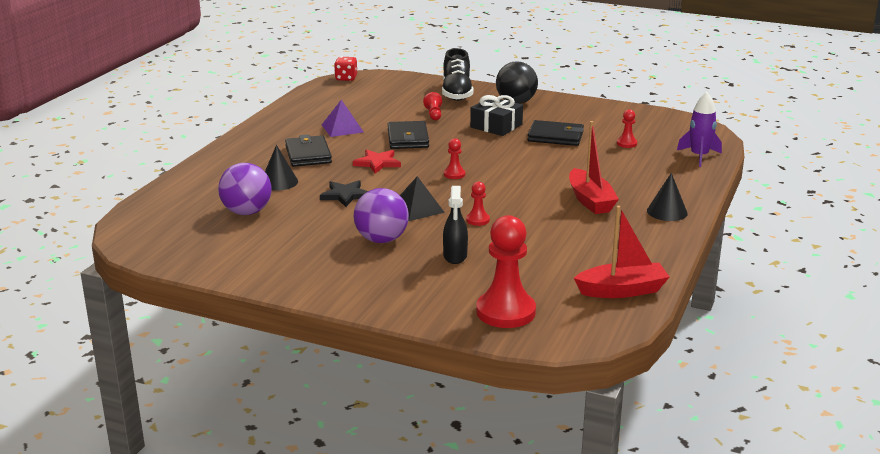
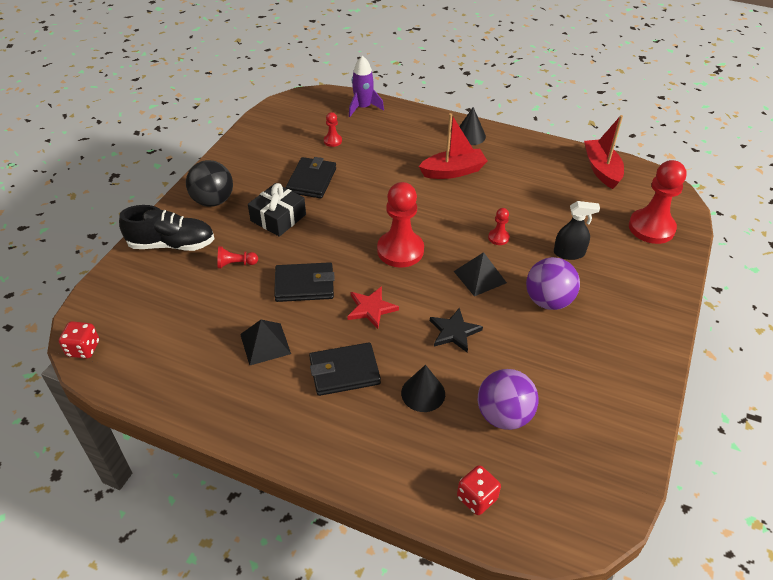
camera: 90 degrees left, 20 degrees up
purple pyramid [322,100,363,137] -> black pyramid [240,320,291,365]
red pawn [444,138,465,179] -> red pawn [377,182,424,268], size x2.18
none -> red dice [457,465,501,515]

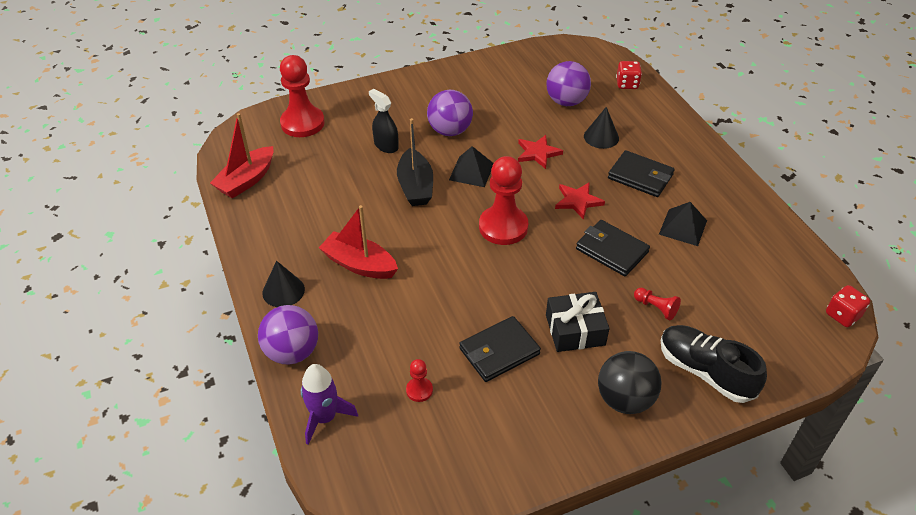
camera: 135 degrees left, 0 degrees up
black star [430,307,483,353] -> red star [518,135,563,169]
red pawn [488,208,510,245] -> black boat [397,118,433,206]
none -> purple ball [258,305,318,365]

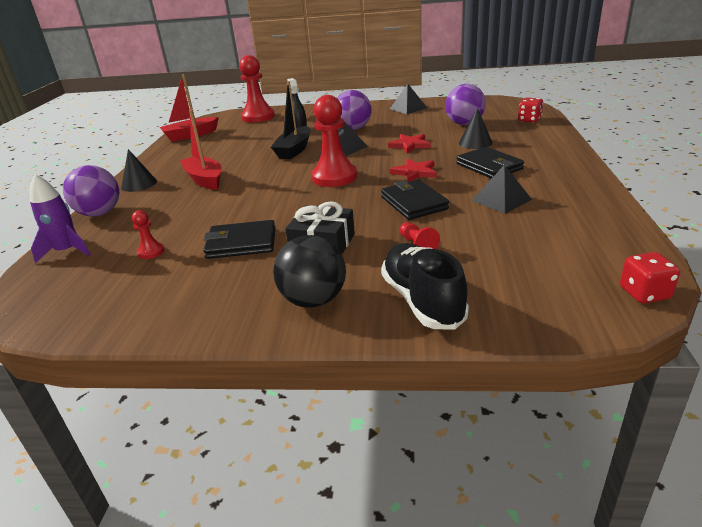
camera: 30 degrees right, 15 degrees down
none -> black pyramid [390,84,427,114]

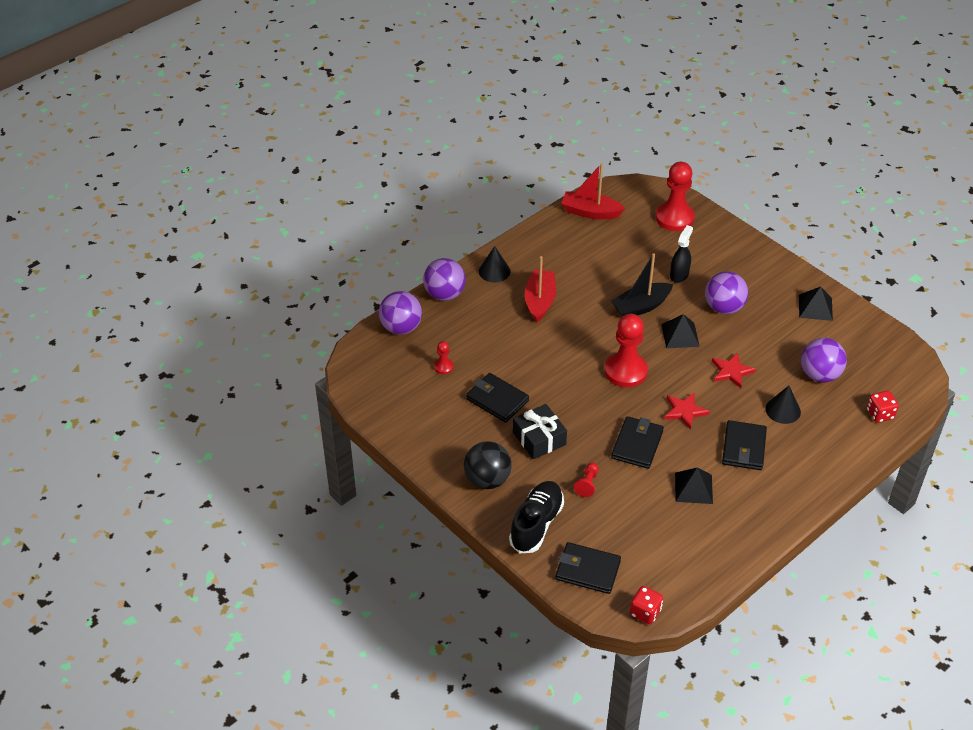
camera: 40 degrees right, 15 degrees up
purple rocket [30,175,91,263] -> purple ball [379,291,422,335]
none -> black wallet [555,542,621,594]

